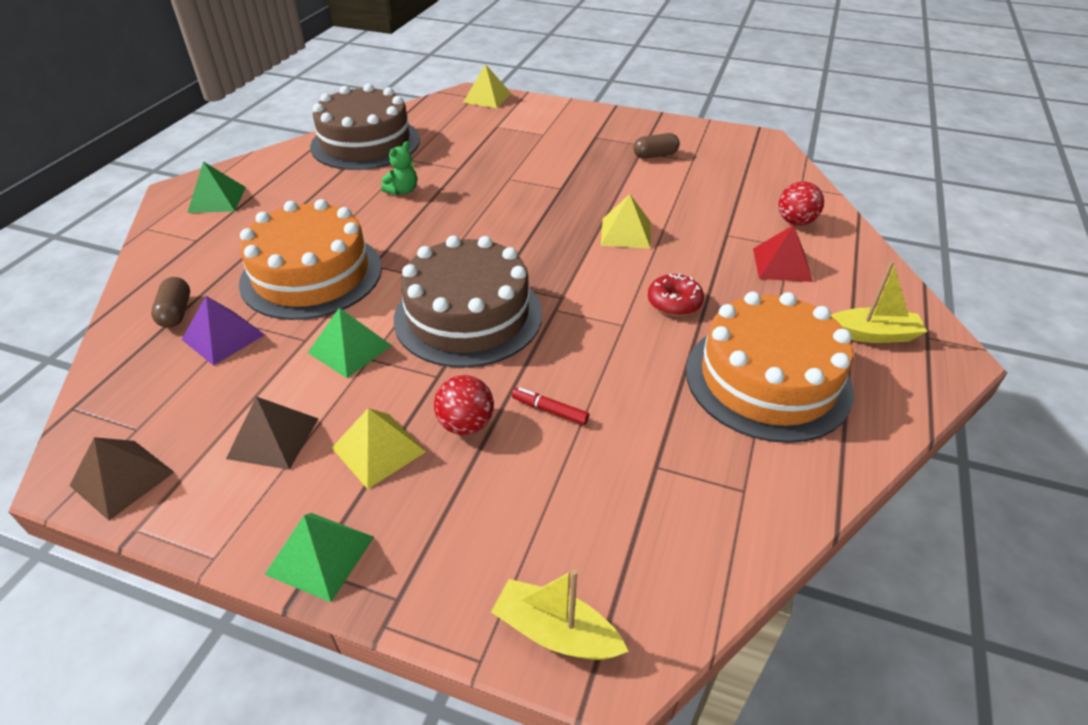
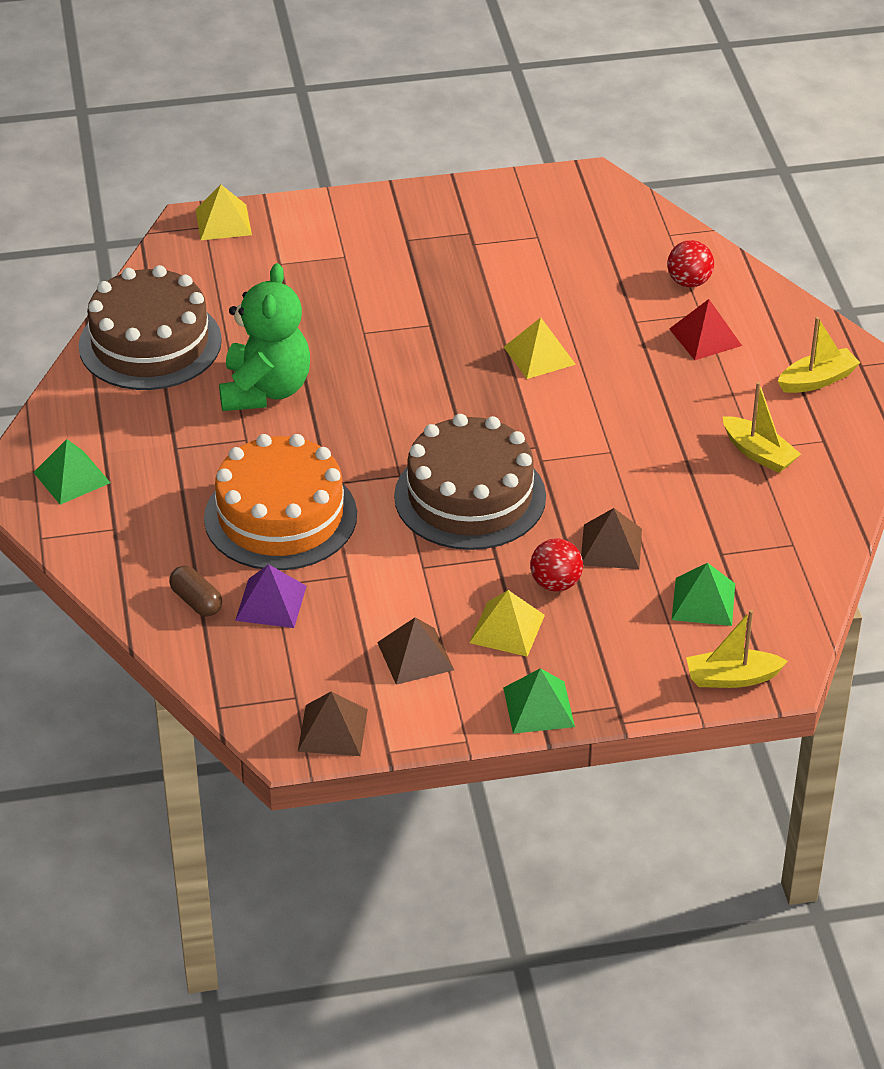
camera: 30 degrees left, 0 degrees up
green pyramid [308,308,392,378] -> green pyramid moved to [672,563,735,626]
green teddy bear [381,141,417,195] -> green teddy bear [219,263,310,411], size x2.25
red marker [512,387,589,425] -> brown pyramid [581,508,642,569]
brown capsule [633,133,680,159] -> none
red donut [648,273,704,316] -> none
orange cake [686,292,854,443] -> yellow boat [722,382,801,473]

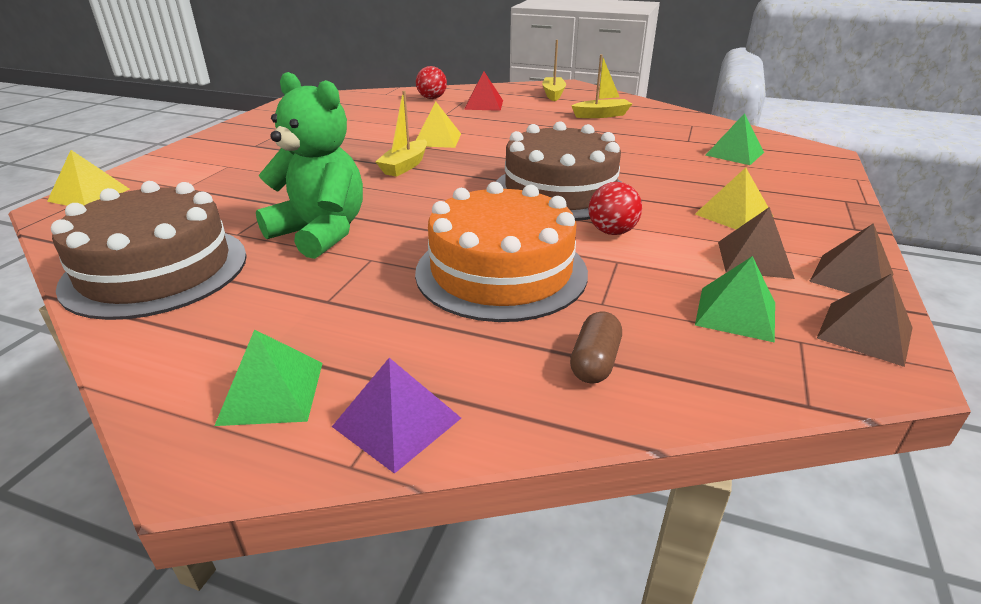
camera: 60 degrees left, 10 degrees down
brown capsule [169,566,222,617] -> brown capsule turned 60 degrees counterclockwise [570,311,622,384]
purple pyramid [235,564,307,628] -> purple pyramid moved to [332,358,461,474]
green pyramid [503,668,575,734] -> green pyramid moved to [695,256,775,343]
red ball [530,538,583,592] -> red ball moved to [589,182,642,235]
brown pyramid [581,508,642,569] -> brown pyramid moved to [809,223,893,294]
yellow boat [686,610,788,688] -> yellow boat moved to [375,91,427,177]

